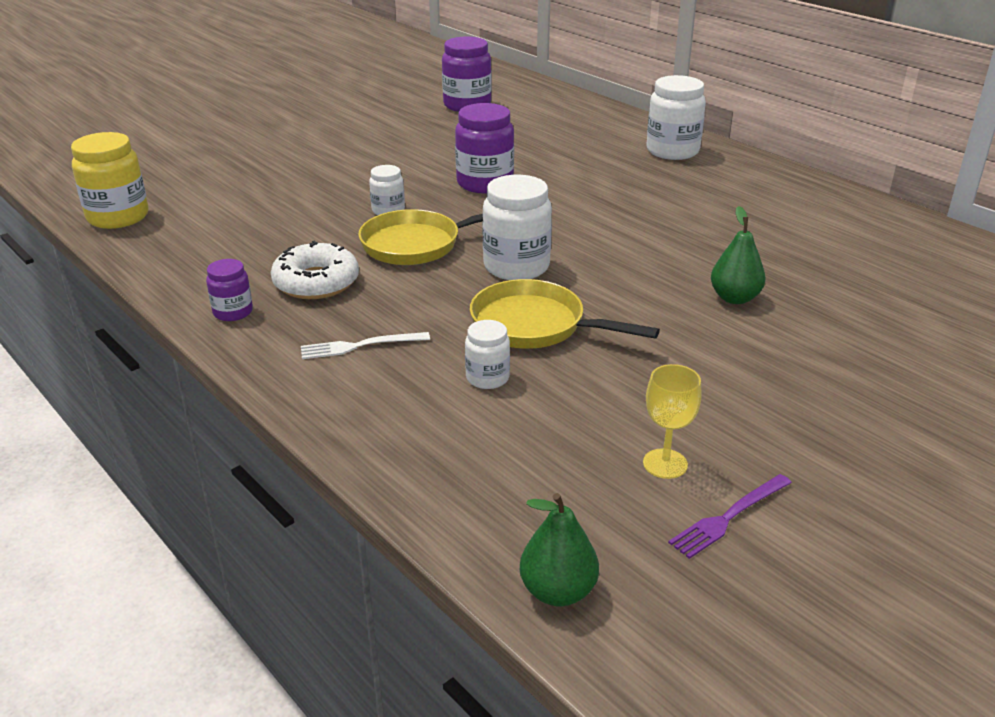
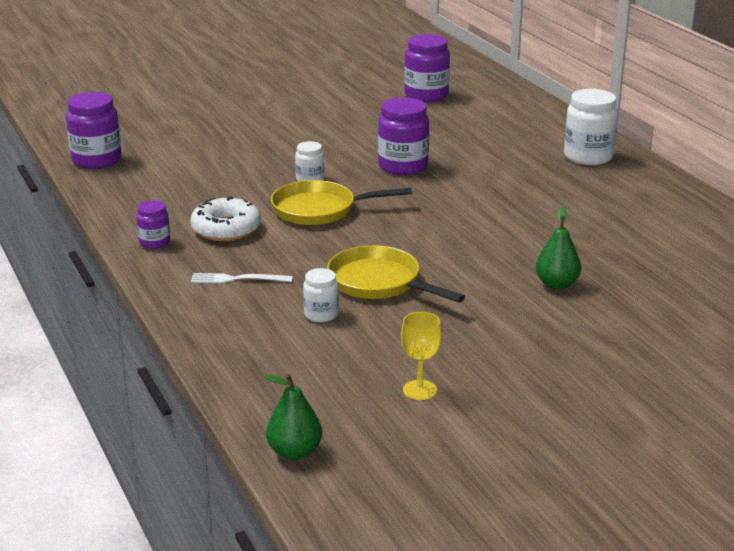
camera: 15 degrees right, 5 degrees down
yellow jar [71,132,149,229] -> purple jar [66,92,121,169]
white jar [483,175,552,280] -> none
purple fork [668,474,792,559] -> none

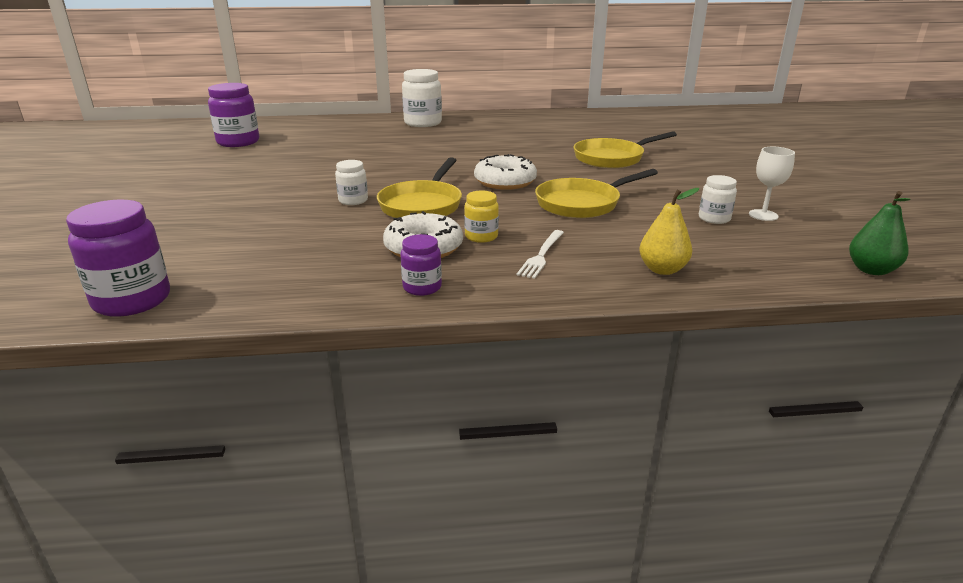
camera: 70 degrees left, 0 degrees up
white jar [303,268,339,322] -> white jar moved to [699,175,737,224]
purple jar [378,97,429,175] -> none
yellow goblet [401,312,442,400] -> white goblet [749,147,795,221]
green pear [536,207,581,290] -> yellow pan [573,131,677,168]
none -> yellow jar [464,191,499,243]
none -> white donut [474,154,537,190]
none -> yellow pear [639,188,699,275]

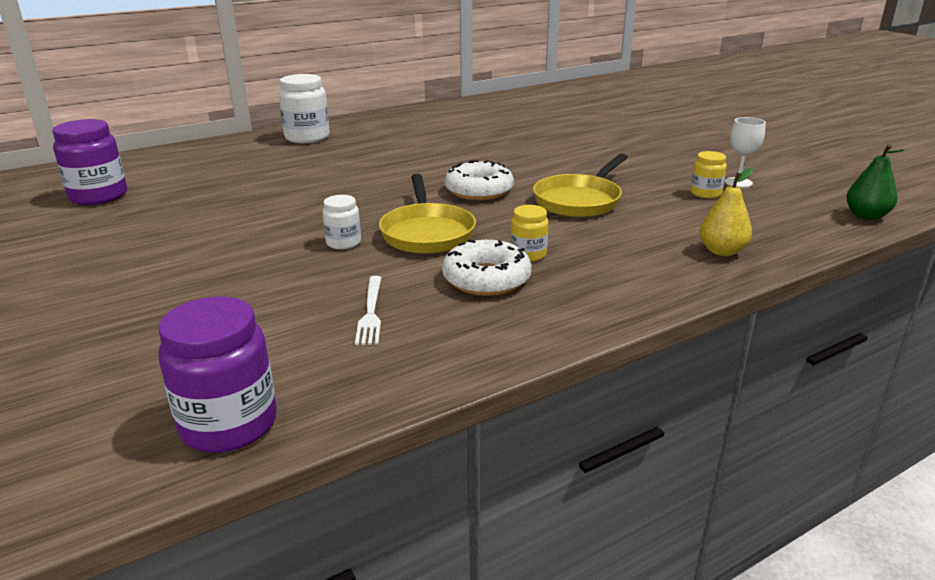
camera: 25 degrees left, 0 degrees up
purple jar [400,234,442,296] -> none
white fork [517,230,564,279] -> white fork moved to [355,276,382,345]
yellow pan [573,131,677,168] -> none
white jar [699,175,737,224] -> yellow jar [690,151,727,198]

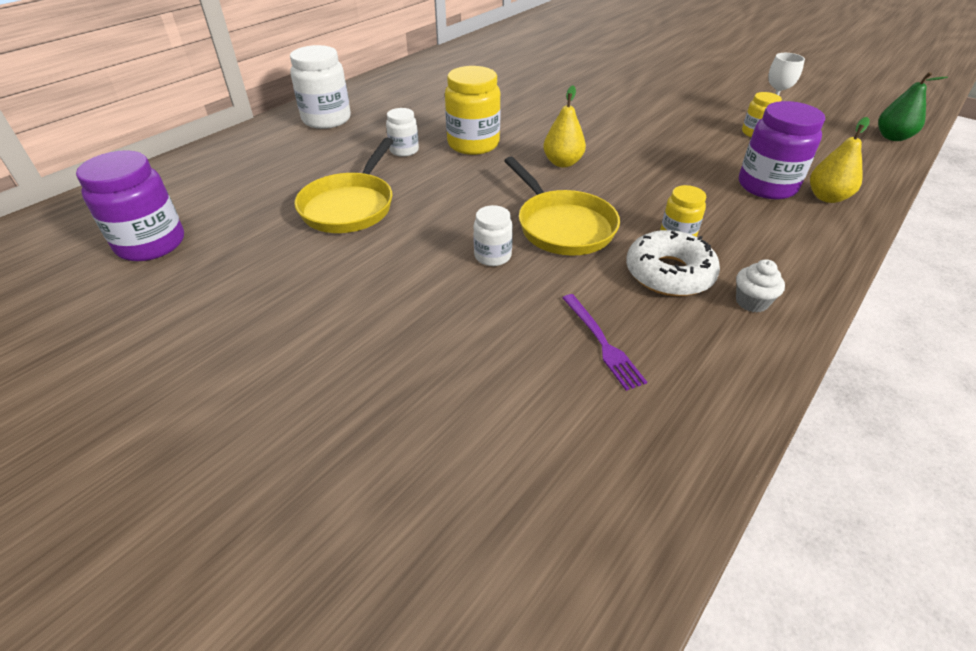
camera: 20 degrees left, 15 degrees up
purple jar [158,296,277,453] -> purple jar moved to [739,101,825,199]
white fork [355,276,382,345] -> purple fork [563,294,647,391]
white donut [445,160,514,200] -> yellow pear [543,85,586,167]
yellow pan [533,154,628,217] -> yellow pan moved to [294,138,394,233]
none -> white jar [386,108,419,157]
none -> yellow jar [445,66,501,155]
none -> white cupcake [736,259,785,313]

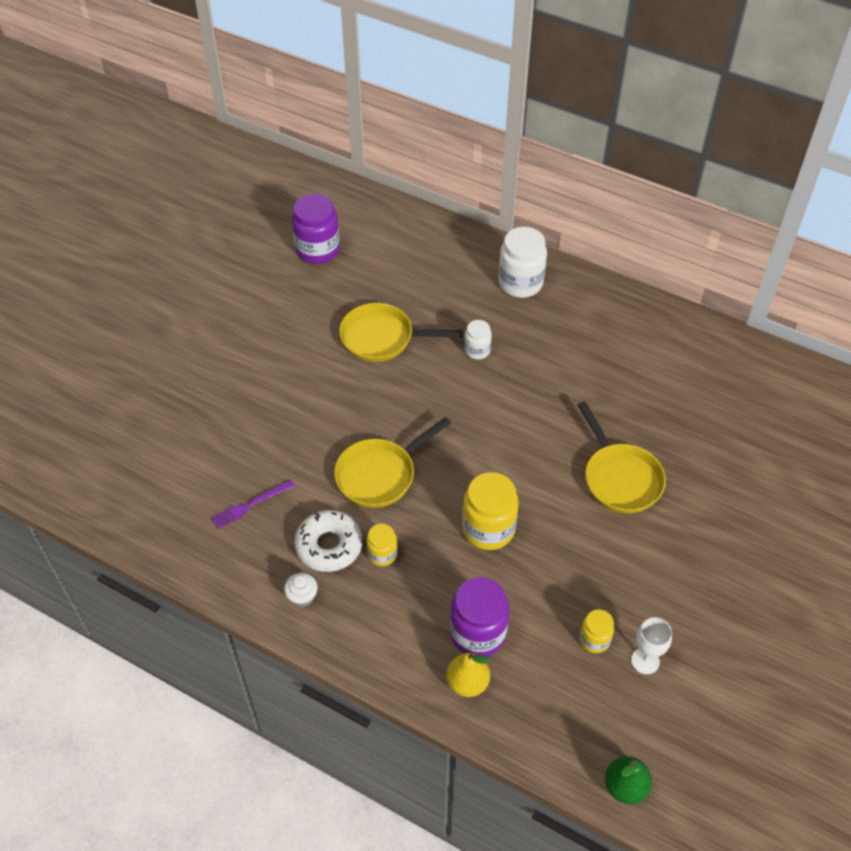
camera: 80 degrees right, 10 degrees up
yellow jar [445,66,501,155] -> yellow jar moved to [462,472,519,550]
white jar [473,205,513,266] -> none
yellow pear [543,85,586,167] -> none
none -> yellow pan [578,401,666,513]

